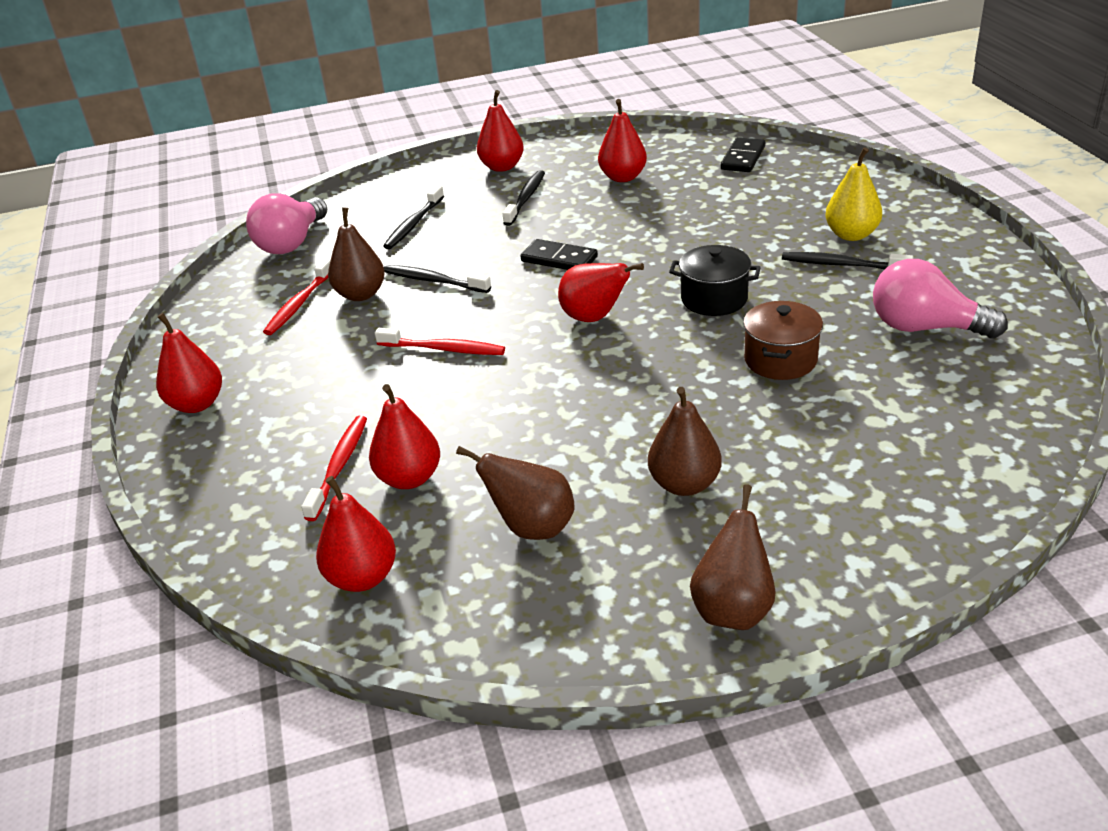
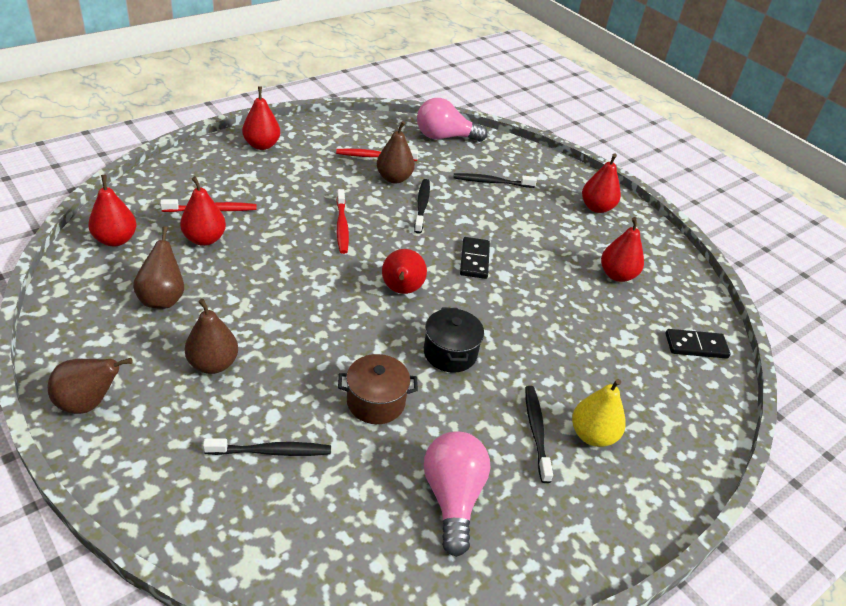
camera: 60 degrees right, 5 degrees up
black toothbrush [503,170,545,226] -> black toothbrush moved to [203,438,331,456]

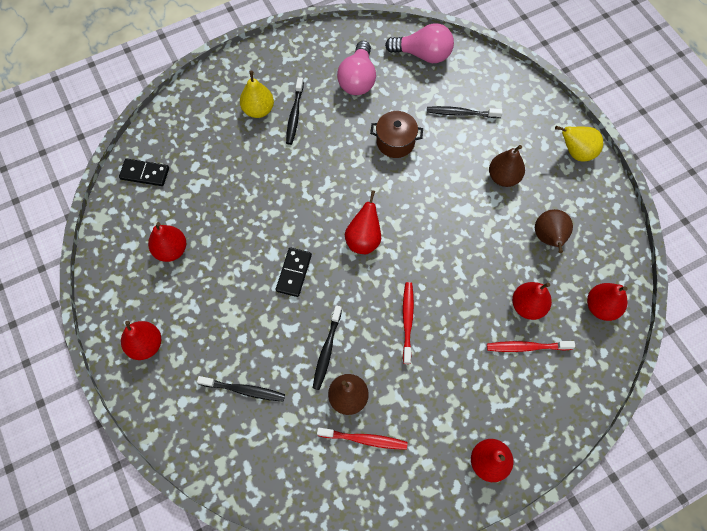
camera: 165 degrees left, 25 degrees up
brown pear [48,358,133,414] -> yellow pear [555,126,603,162]
pink light bulb [417,98,488,142] -> pink light bulb moved to [385,23,454,63]
black pot [424,308,484,373] -> none

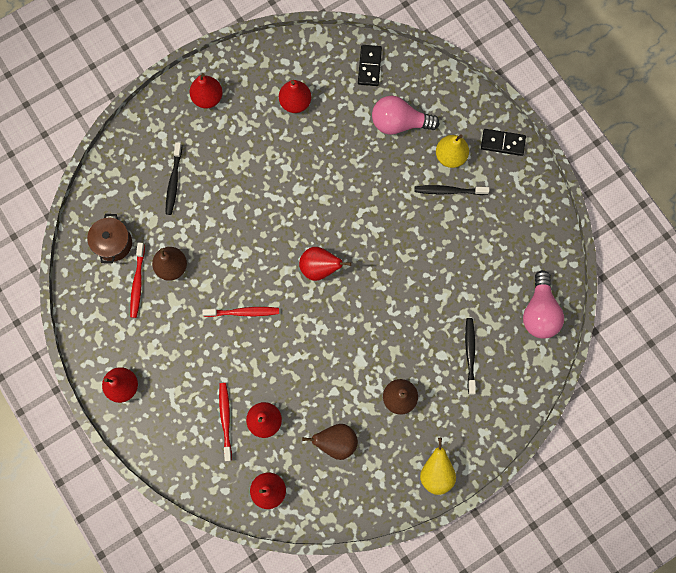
camera: 85 degrees right, 10 degrees up
black domino [276,247,312,297] -> black domino moved to [481,129,526,156]
black toothbrush [313,305,342,390] -> none
pink light bulb [337,41,376,95] -> pink light bulb moved to [372,96,440,135]
brown pot [370,111,423,158] -> brown pot moved to [87,214,132,263]

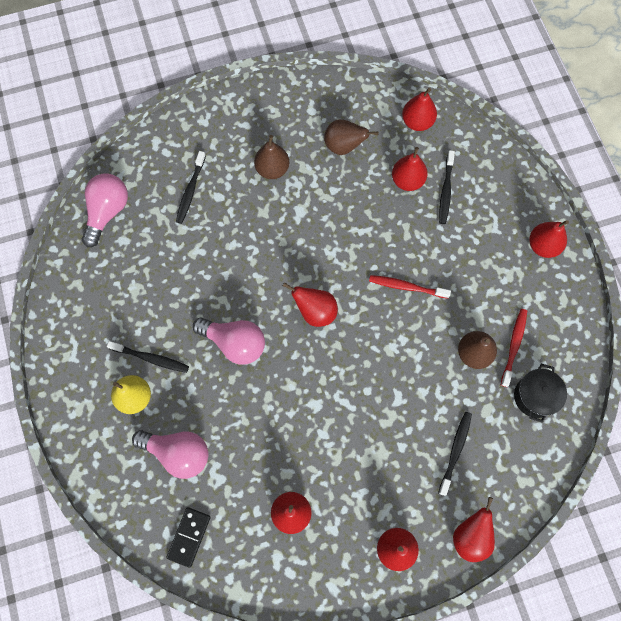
camera: 165 degrees left, 5 degrees down
brown pot [87,214,132,263] -> black pot [514,363,567,423]
red toothbrush [219,383,232,461] -> black toothbrush [439,150,455,224]
yellow pear [420,438,456,495] -> none
black domino [481,129,526,156] -> none
none -> pink light bulb [193,318,265,365]
none -> red pear [453,497,495,562]

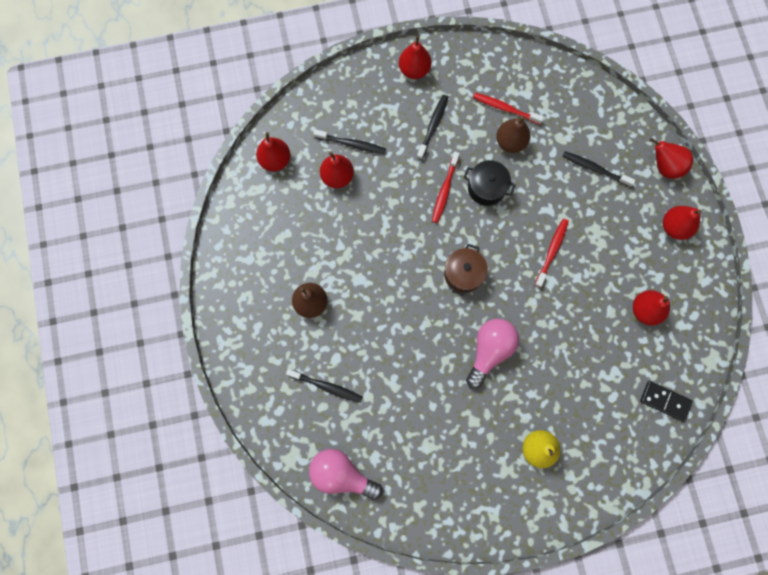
camera: 85 degrees left, 5 degrees up
black toothbrush [107,341,189,373] -> black toothbrush moved to [417,95,448,160]
pink light bulb [132,430,209,479] -> none
red pear [283,282,338,327] -> brown pot [444,244,488,296]
brown pear [324,119,379,155] -> none
black pot [514,363,567,423] -> black pot moved to [463,160,516,206]
none -> red toothbrush [535,219,569,288]

